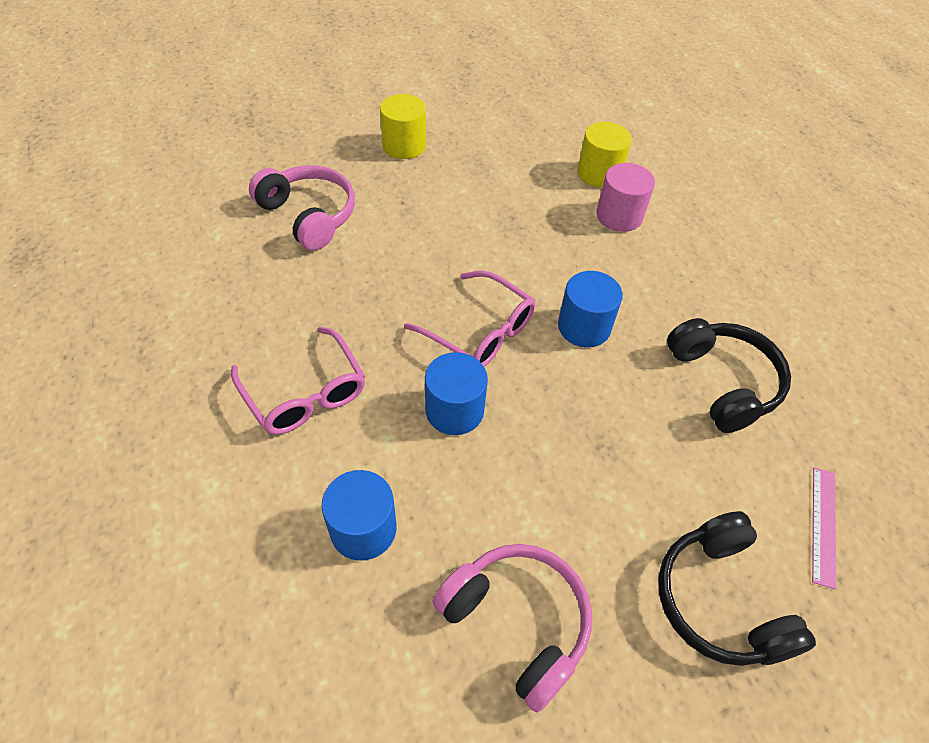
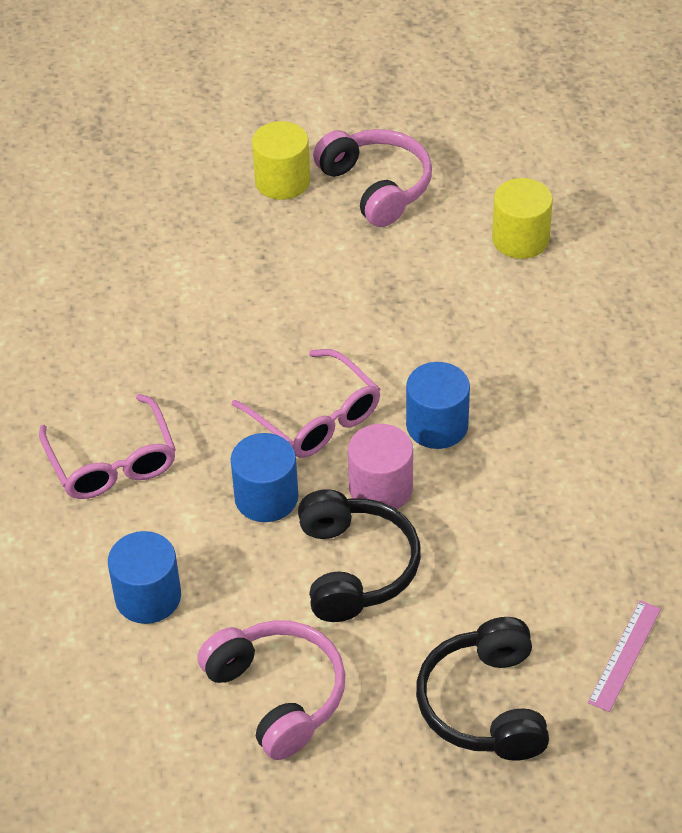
camera: 15 degrees right, 5 degrees down
pink headphones [249,165,355,251] -> pink headphones moved to [313,129,432,227]
pink cylinder [597,163,655,232] -> pink cylinder moved to [348,424,413,509]
black headphones [667,318,791,433] -> black headphones moved to [298,489,421,622]

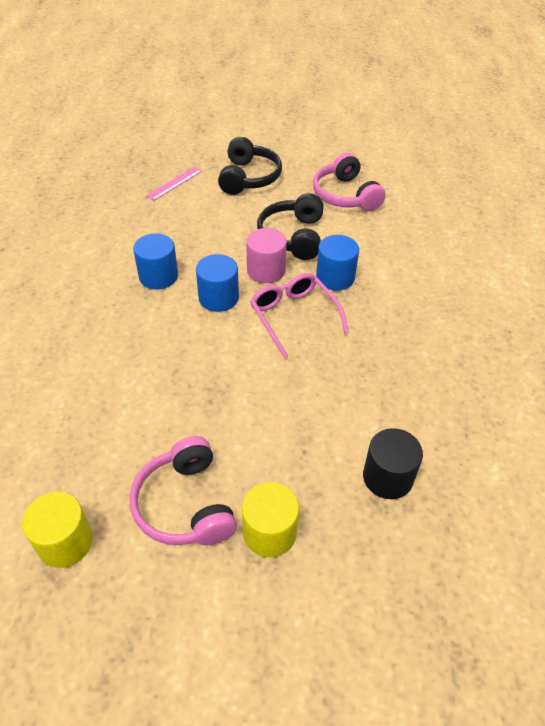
camera: 170 degrees left, 0 degrees up
pink glasses [39,394,176,499] -> none
blue cylinder [108,531,181,624] -> blue cylinder moved to [133,233,178,289]
yellow cylinder [492,178,553,259] -> yellow cylinder moved to [22,492,93,568]
none -> black cylinder [363,428,423,499]

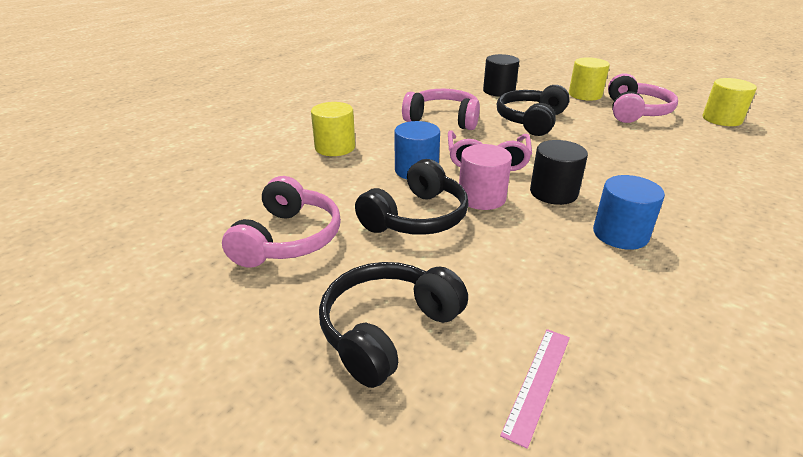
camera: 145 degrees left, 15 degrees down
pink ruler [146,167,202,201] -> pink ruler turned 45 degrees counterclockwise [500,329,570,449]
blue cylinder [196,254,239,312] -> black cylinder [530,140,588,205]
none -> yellow cylinder [311,102,355,156]
none -> pink headphones [402,89,480,130]
none -> black headphones [497,85,570,136]

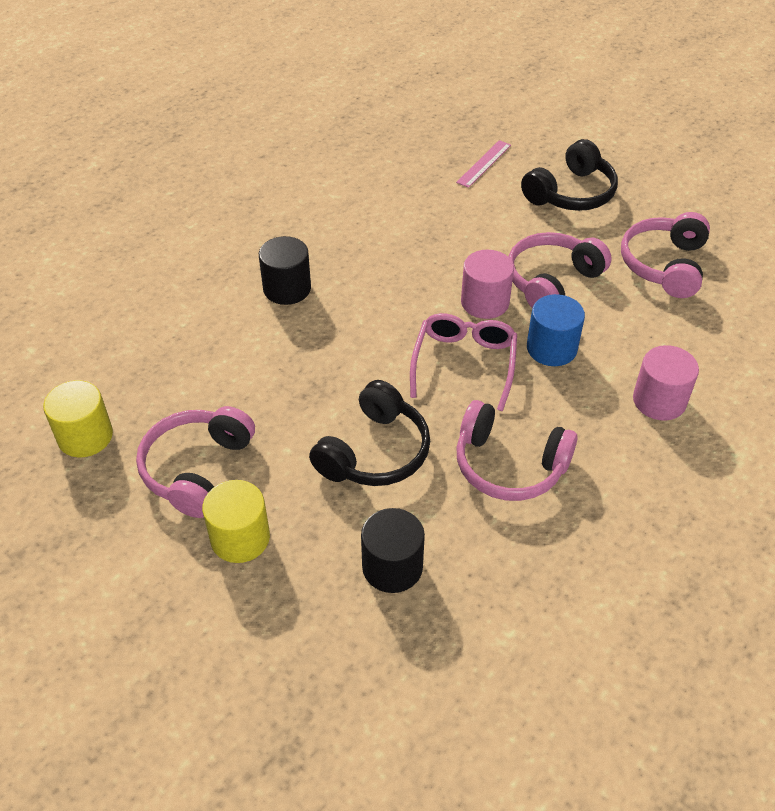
camera: 175 degrees left, 15 degrees up
yellow cylinder [311,102,355,156] -> pink cylinder [633,345,699,421]
black headphones [355,159,469,235] -> pink headphones [508,232,612,308]
black cylinder [530,140,588,205] -> black cylinder moved to [259,236,311,305]
blue cylinder [593,175,665,250] -> none

